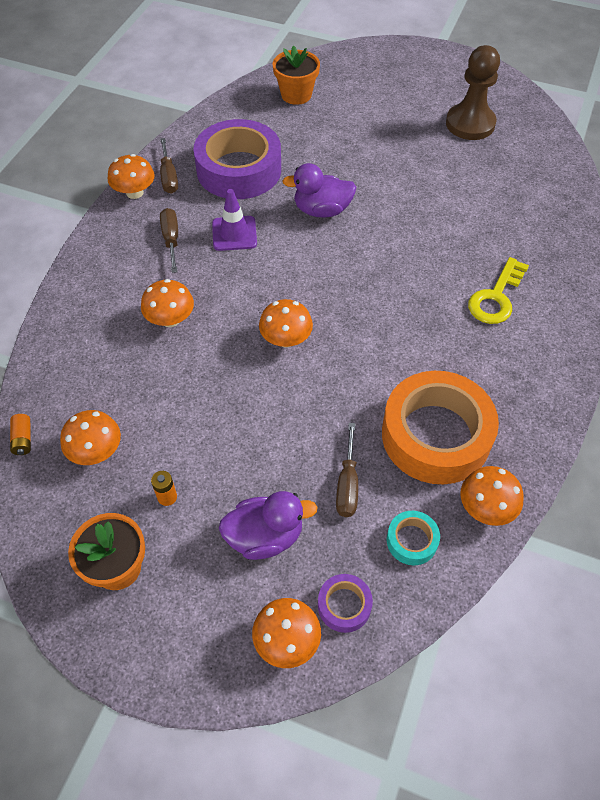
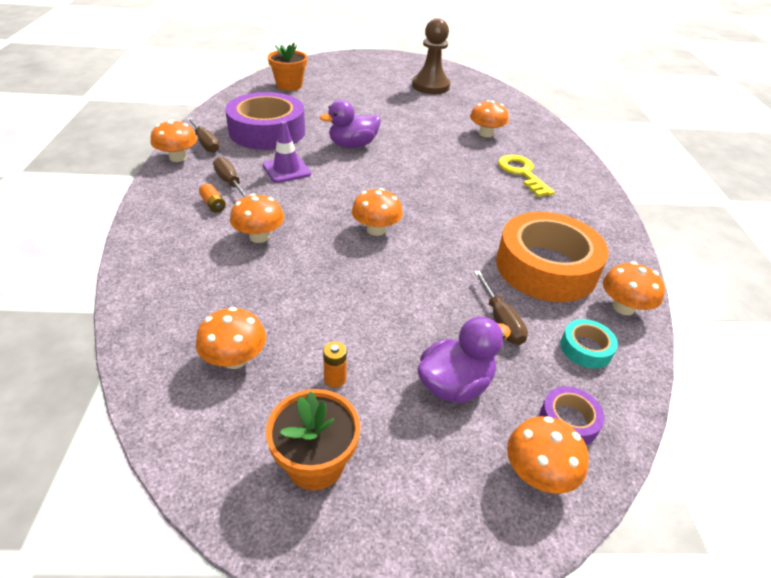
camera: 25 degrees left, 15 degrees down
orange battery [10,414,31,455] -> orange battery moved to [199,184,226,213]
yellow key [468,257,529,324] -> yellow key turned 150 degrees clockwise [498,155,555,197]
none -> orange mushroom [470,100,508,137]

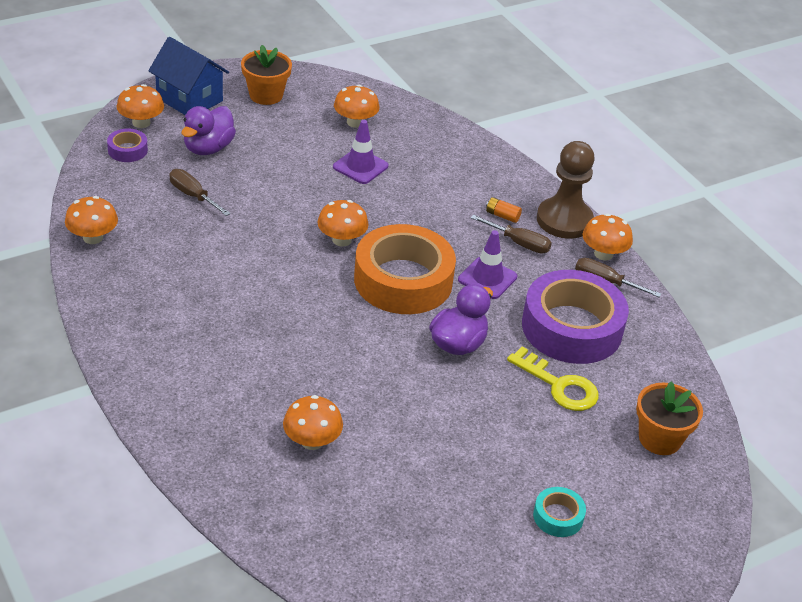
camera: 150 degrees right, 0 degrees up
orange mushroom [230,193,284,243] -> none
orange battery [323,342,347,388] -> none
brown pawn [412,18,450,94] -> brown pawn moved to [537,141,595,239]
orange tape [496,212,609,302] -> orange tape moved to [354,224,456,314]
yellow key [498,155,555,197] -> yellow key moved to [507,347,599,411]
turquoise tape [560,319,618,369] -> turquoise tape moved to [533,487,586,537]
none -> blue house [148,37,229,115]
none -> purple traffic cone [333,120,388,184]

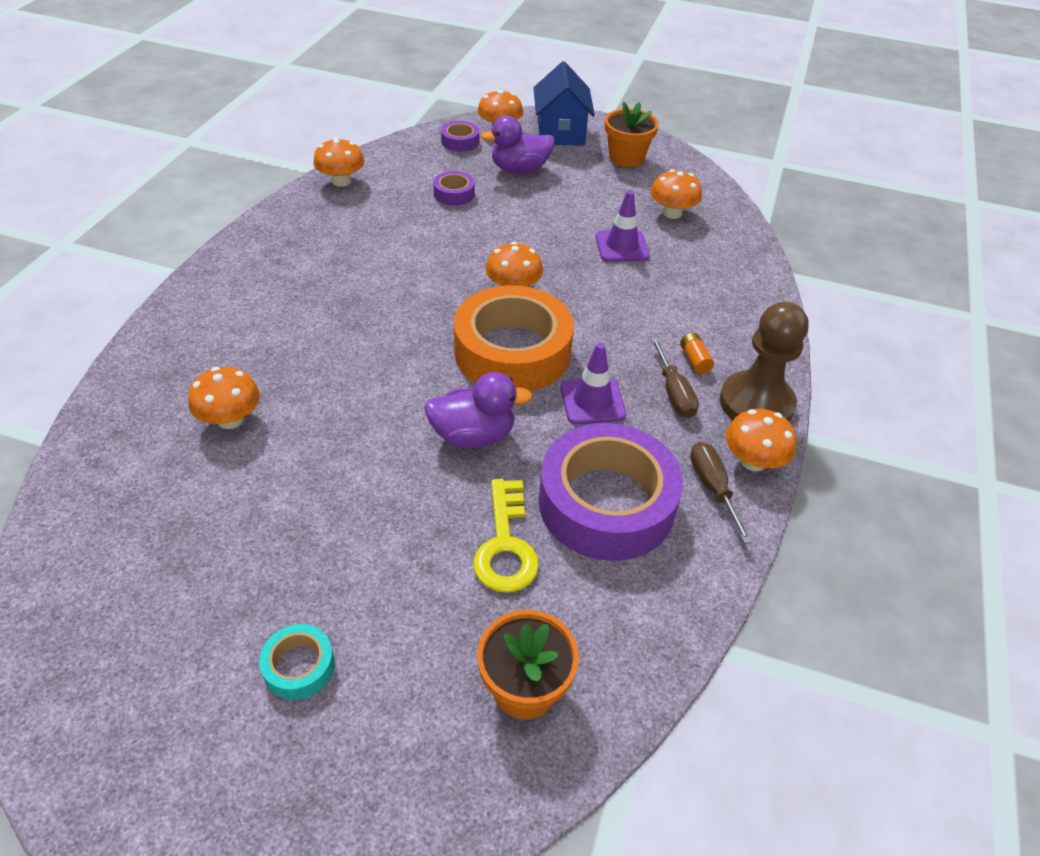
camera: 50 degrees right, 5 degrees up
brown screwdriver [169,169,231,216] -> purple tape [433,171,475,205]

